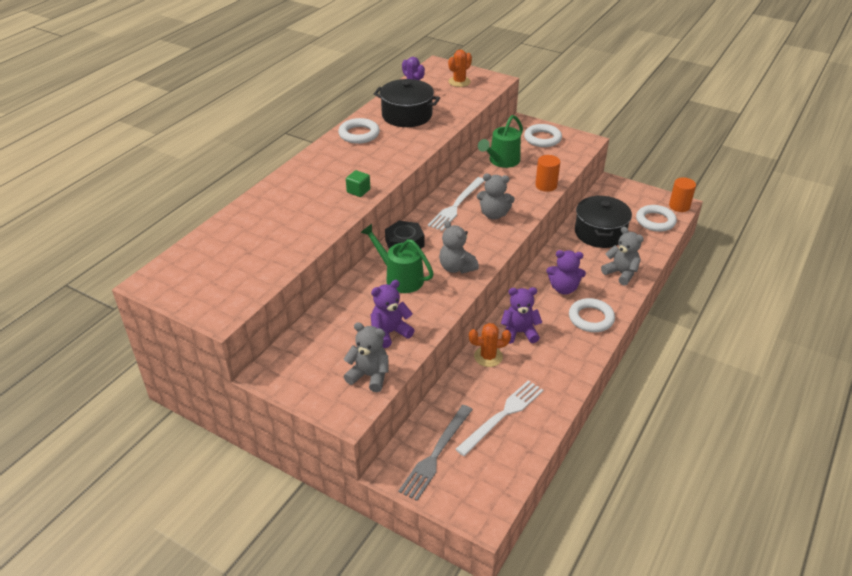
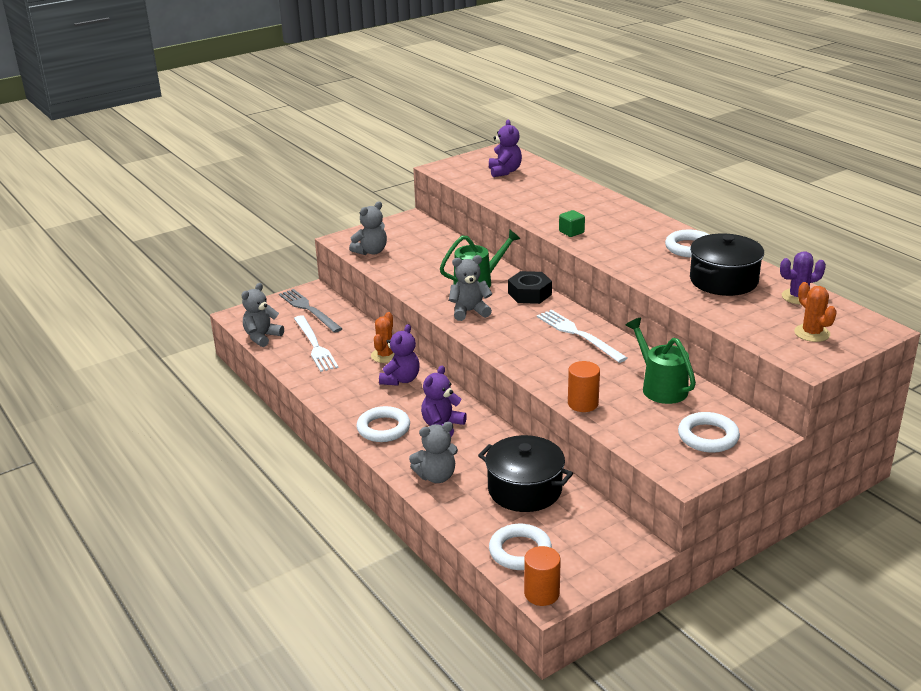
camera: 115 degrees right, 10 degrees down
purple teddy bear [370,280,415,348] -> purple teddy bear moved to [489,120,522,177]
grey teddy bear [477,173,515,220] -> grey teddy bear moved to [241,283,284,347]

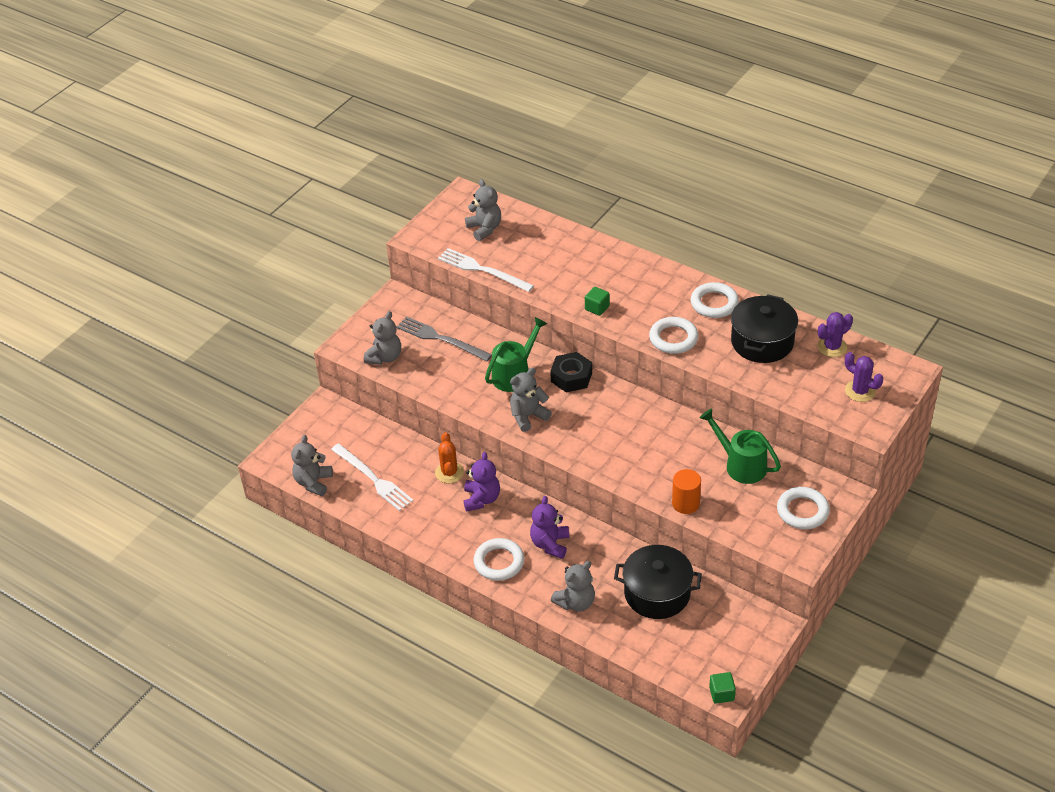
camera: 20 degrees left, 15 degrees up
grey fork [279,289,343,333] -> grey fork moved to [396,316,492,361]
purple teddy bear [489,120,522,177] -> grey teddy bear [465,179,501,241]
white ring [489,524,552,570] -> white ring moved to [649,317,698,354]
orange cylinder [524,546,561,606] -> green cube [709,672,736,704]
white fork [537,310,627,363] -> white fork moved to [438,248,534,292]
orange cactus [794,282,837,342] -> purple cactus [845,352,883,402]

